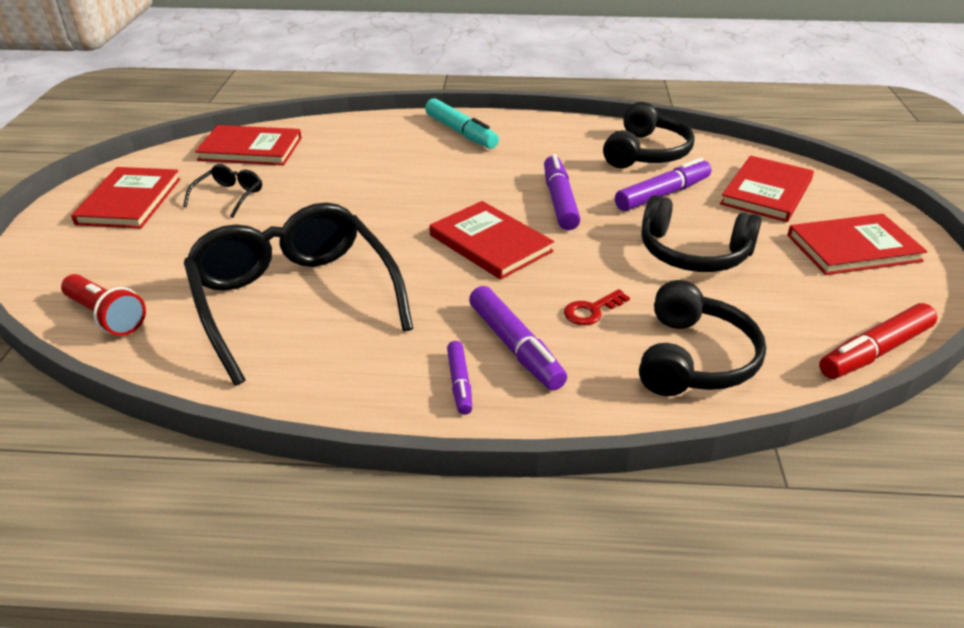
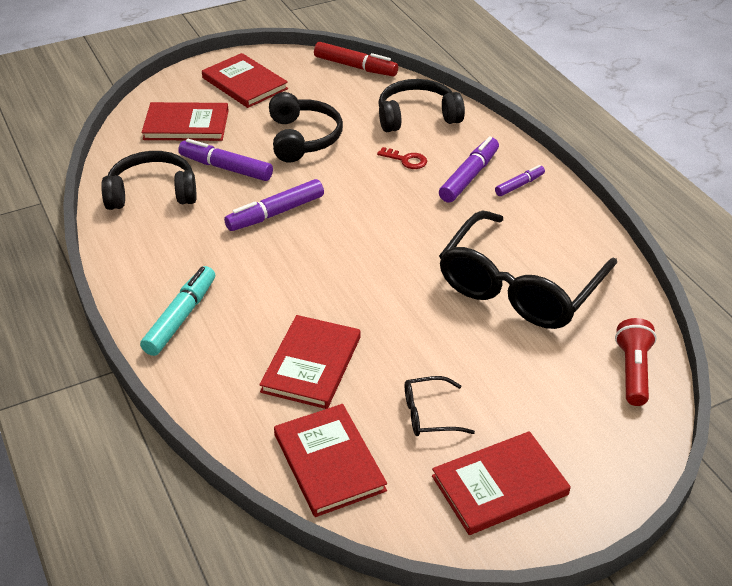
camera: 120 degrees left, 5 degrees up
red book [429,201,554,280] -> red book moved to [259,315,360,409]

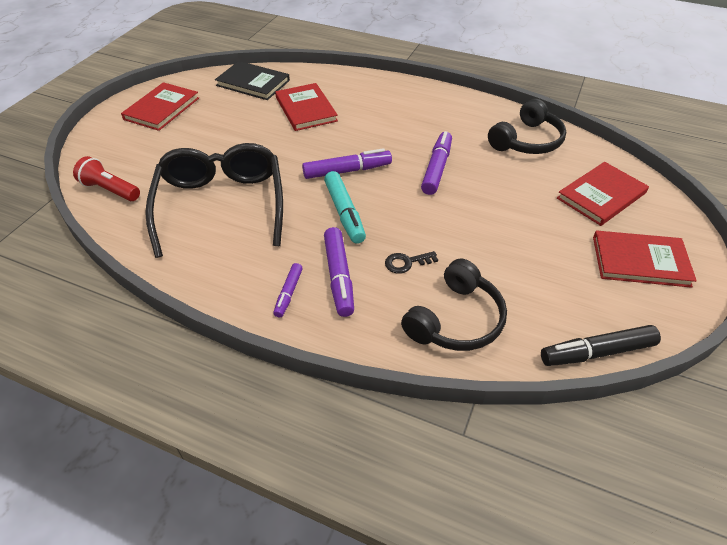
camera: 140 degrees right, 5 degrees up
turquoise marker [140,266,215,356] -> turquoise marker moved to [324,171,366,244]
purple marker [178,139,273,181] -> purple marker moved to [302,148,392,179]
black headphones [269,92,343,163] -> none
red book [274,404,387,517] -> black book [215,61,290,100]
red marker [314,42,398,76] -> black marker [541,325,661,366]
red key [377,147,427,169] -> black key [385,251,438,274]
black glasses [405,376,475,436] -> none
red flashlight [615,318,657,406] -> red flashlight turned 150 degrees clockwise [73,156,140,201]

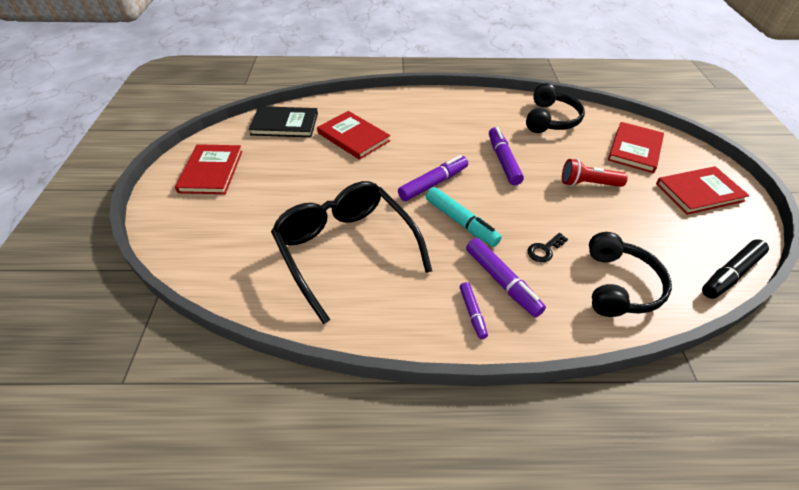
camera: 25 degrees left, 0 degrees up
red flashlight [73,156,140,201] -> red flashlight moved to [562,159,628,187]

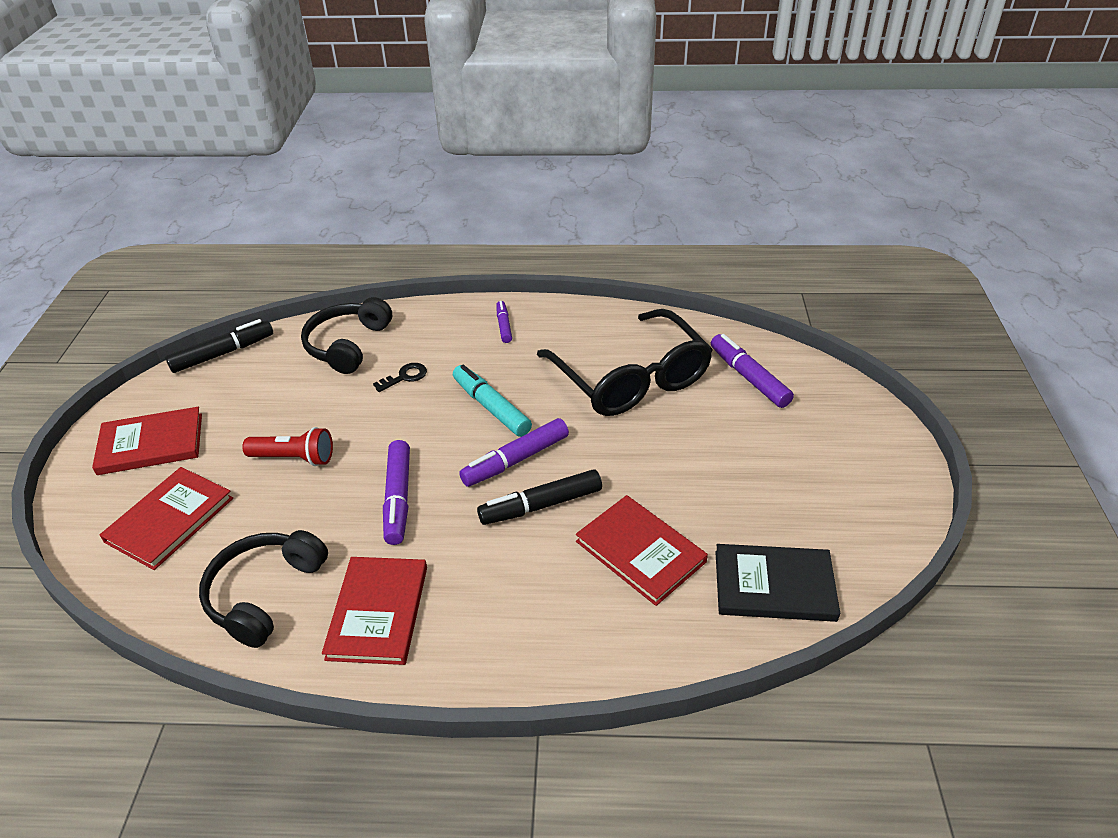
camera: 175 degrees left, 5 degrees down
red book [175,144,242,194] -> red book moved to [322,557,427,665]
purple marker [466,238,546,317] -> purple marker moved to [711,334,794,408]
none -> black marker [477,469,602,525]

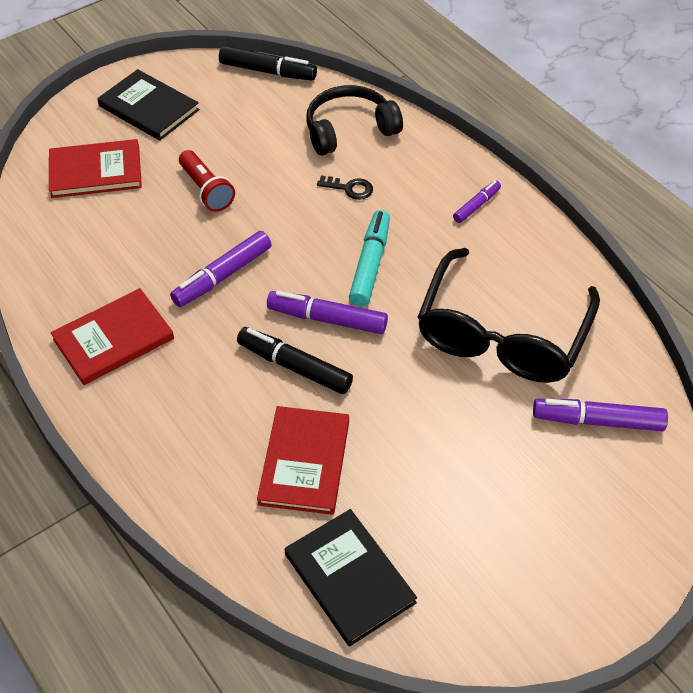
camera: 50 degrees right, 10 degrees up
red book [92,407,202,475] -> black book [97,69,199,141]
black headphones [199,530,328,648] -> none
purple marker [711,334,794,408] -> purple marker turned 105 degrees counterclockwise [533,399,668,431]

